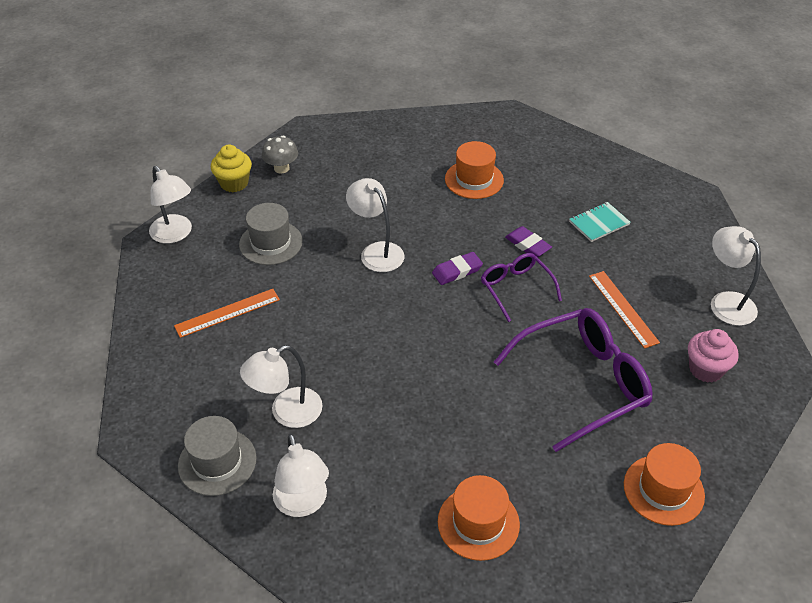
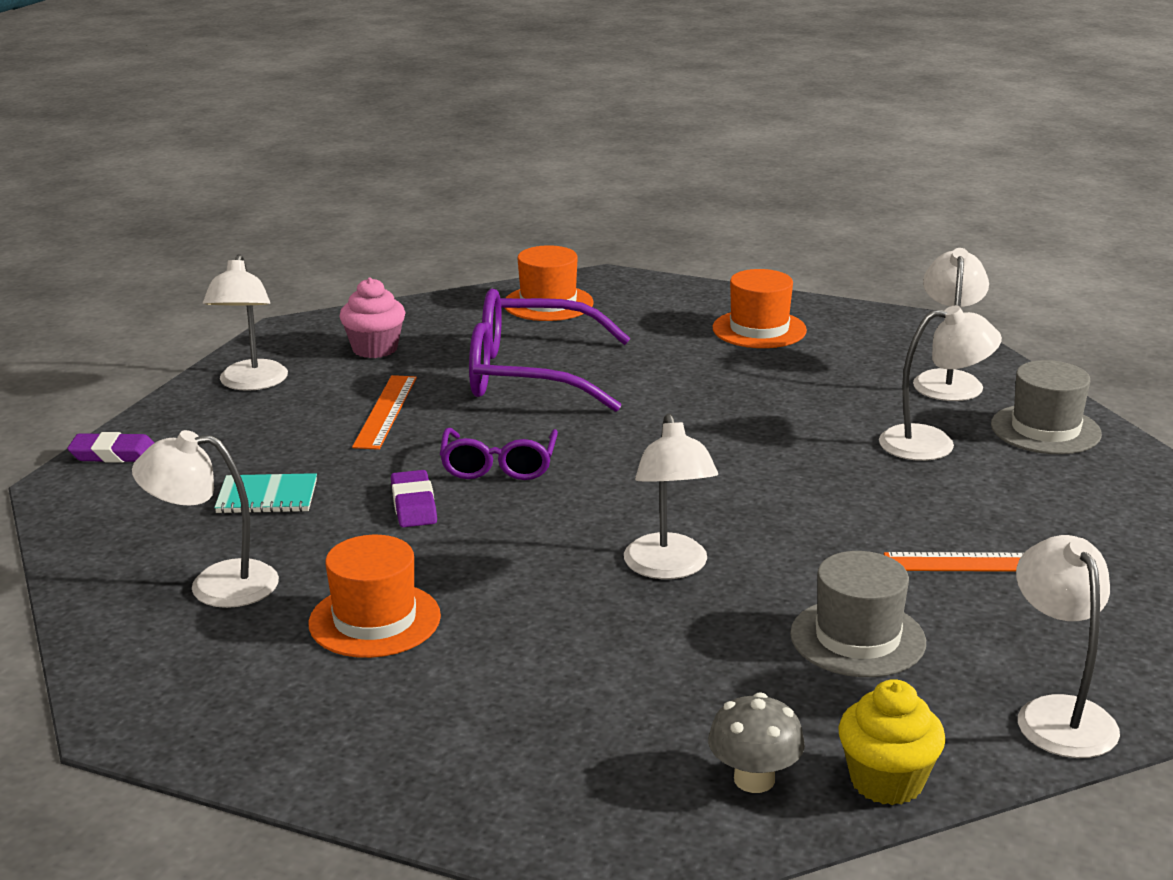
camera: 150 degrees left, 20 degrees down
purple eraser [432,252,483,285] -> purple eraser moved to [67,432,155,463]
none -> white lamp [132,430,279,608]

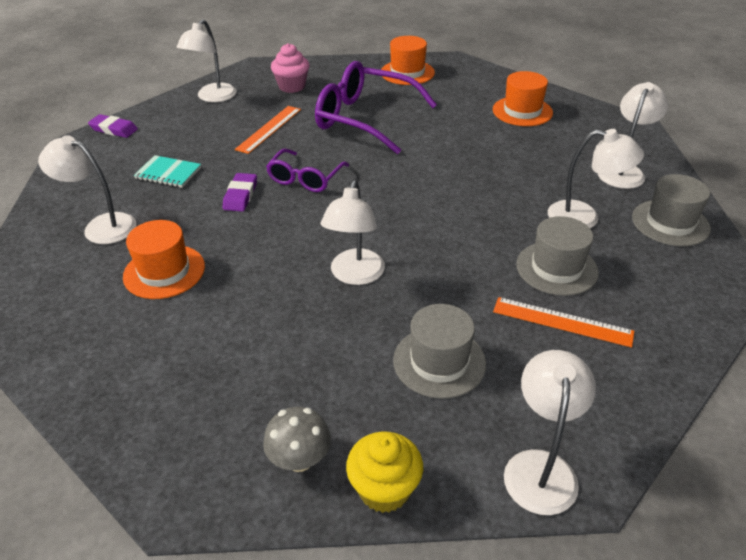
camera: 20 degrees right, 15 degrees up
none -> grey hat [516,216,599,296]

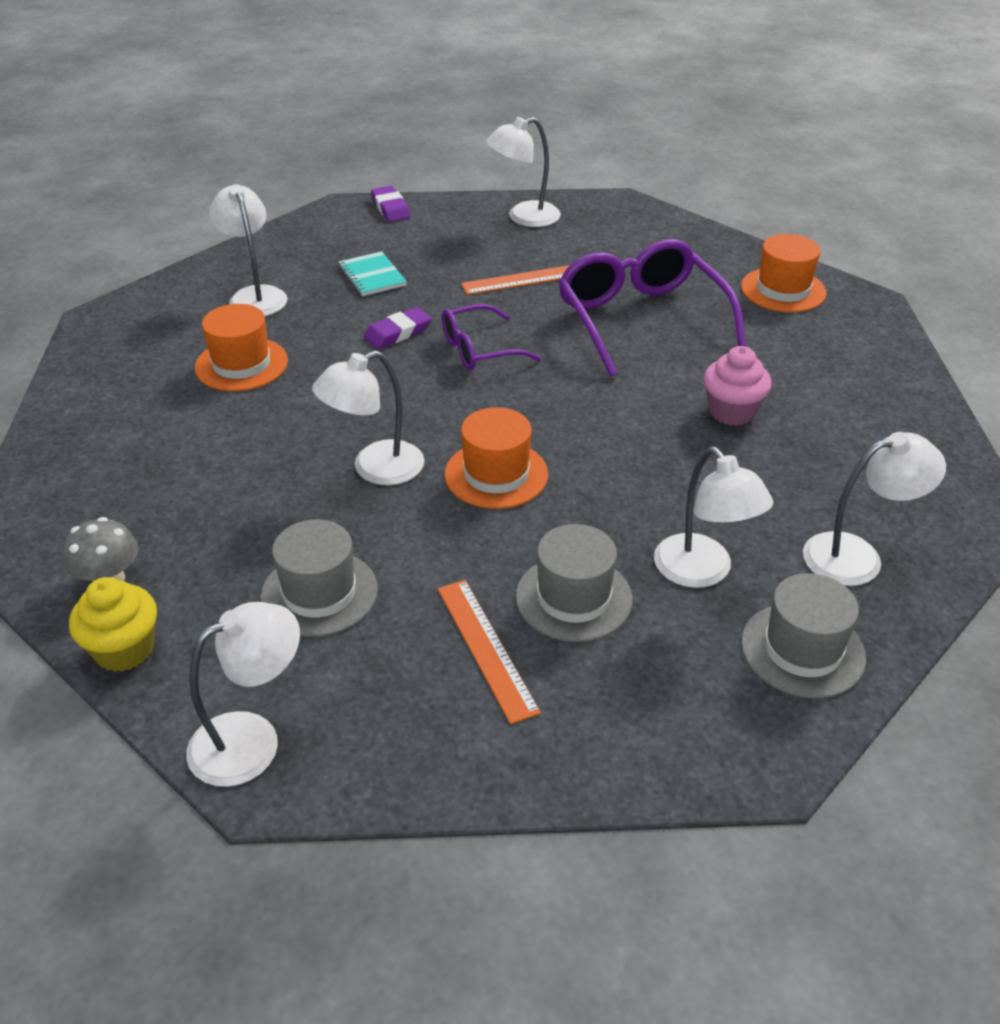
camera: 45 degrees right, 0 degrees up
pink cupcake [271,43,310,93] -> pink cupcake moved to [704,346,772,426]
orange hat [493,71,553,126] -> orange hat moved to [445,407,548,509]

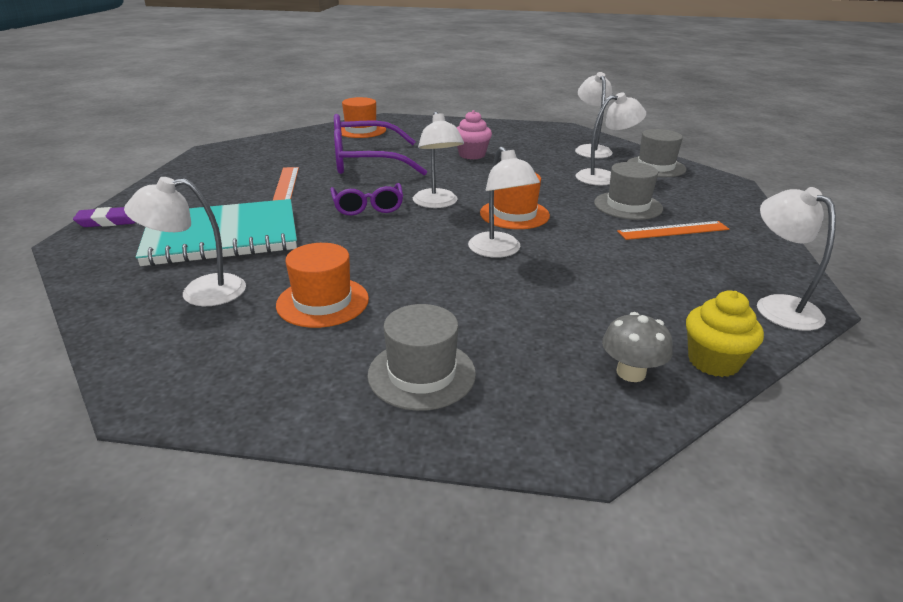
camera: 80 degrees left, 10 degrees down
grey hat [260,519,378,637] -> grey hat moved to [367,304,476,411]
turquoise notebook [339,251,407,296] -> turquoise notebook [136,199,297,266], size x2.32
purple eraser [364,307,432,349] -> none
white lamp [486,117,561,227] -> white lamp moved to [413,111,464,208]

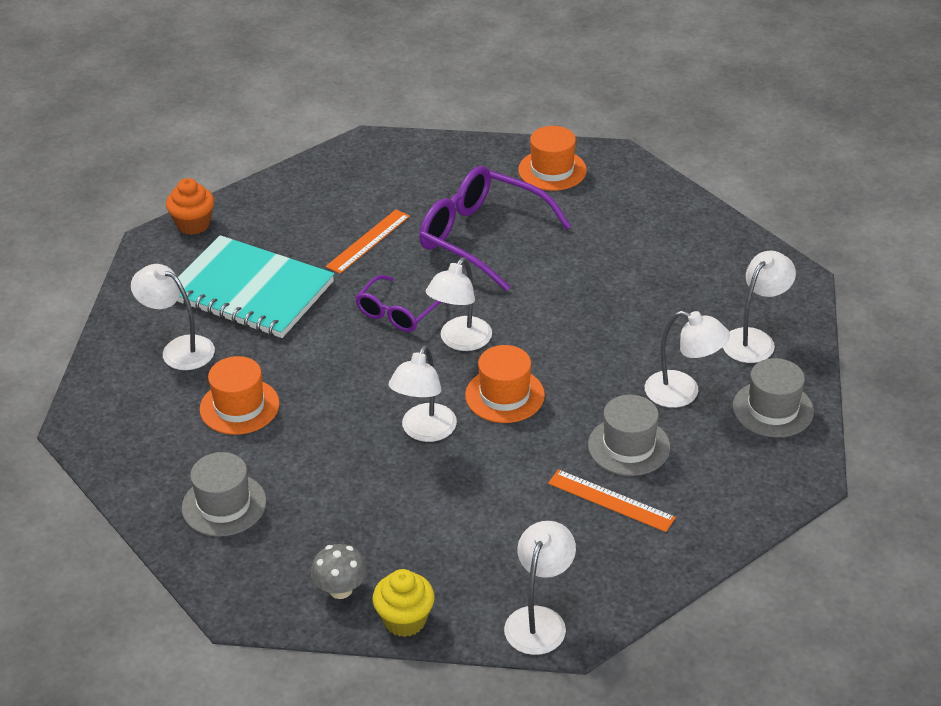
camera: 45 degrees right, 10 degrees up
purple eraser [73,207,135,227] -> orange cupcake [166,178,214,235]
pink cupcake [457,110,492,159] -> none

